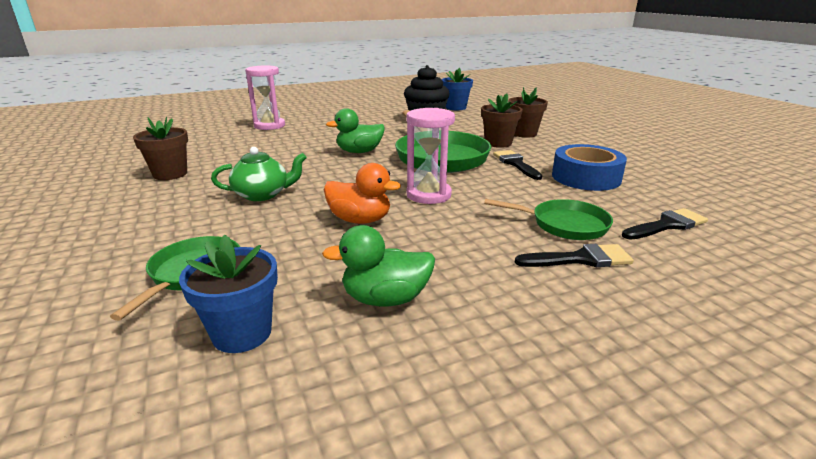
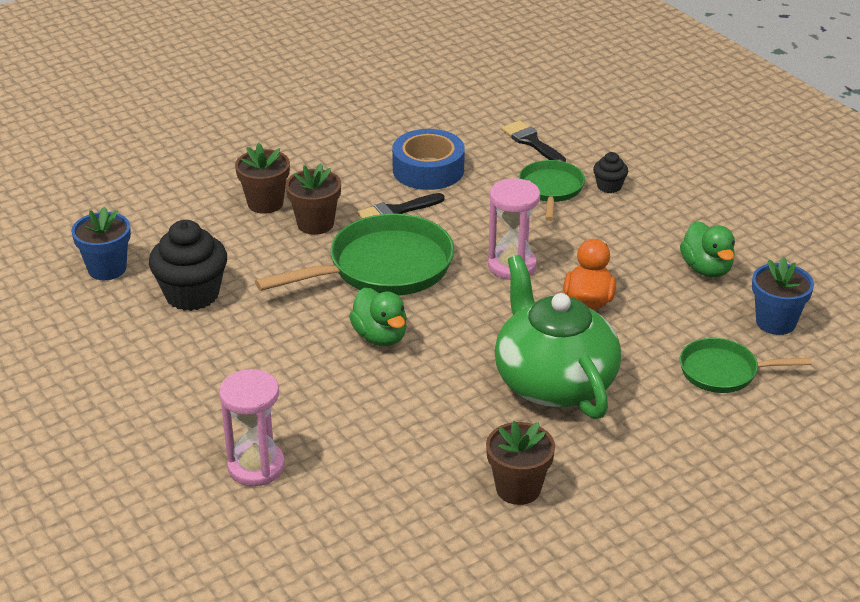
camera: 100 degrees left, 10 degrees up
green teapot [211,147,307,201] -> green teapot [495,255,621,419], size x1.89
black brush [515,244,634,267] -> black cupcake [593,152,628,193]

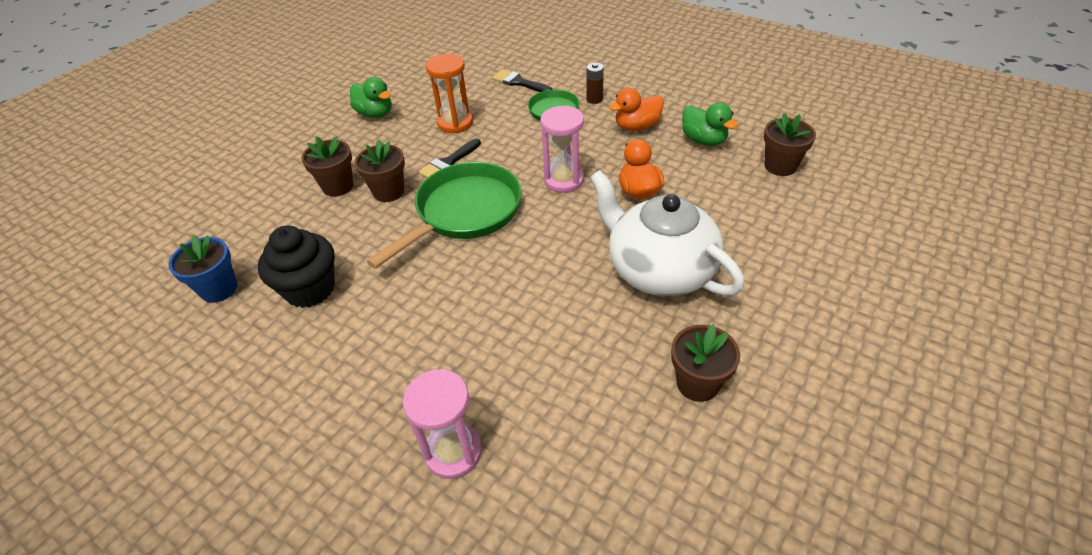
camera: 20 degrees left, 10 degrees up
green duck [349,288,407,346] -> green duck moved to [350,77,392,118]
blue tape [392,129,465,190] -> orange hourglass [426,54,473,133]
green teapot [495,255,621,419] -> white teapot [590,170,745,297]
black cupcake [593,152,628,193] -> brown battery [586,63,604,104]
green pan [680,338,812,393] -> none
blue flower pot [752,257,814,335] -> brown flower pot [764,113,816,176]
none -> orange duck [609,88,664,131]

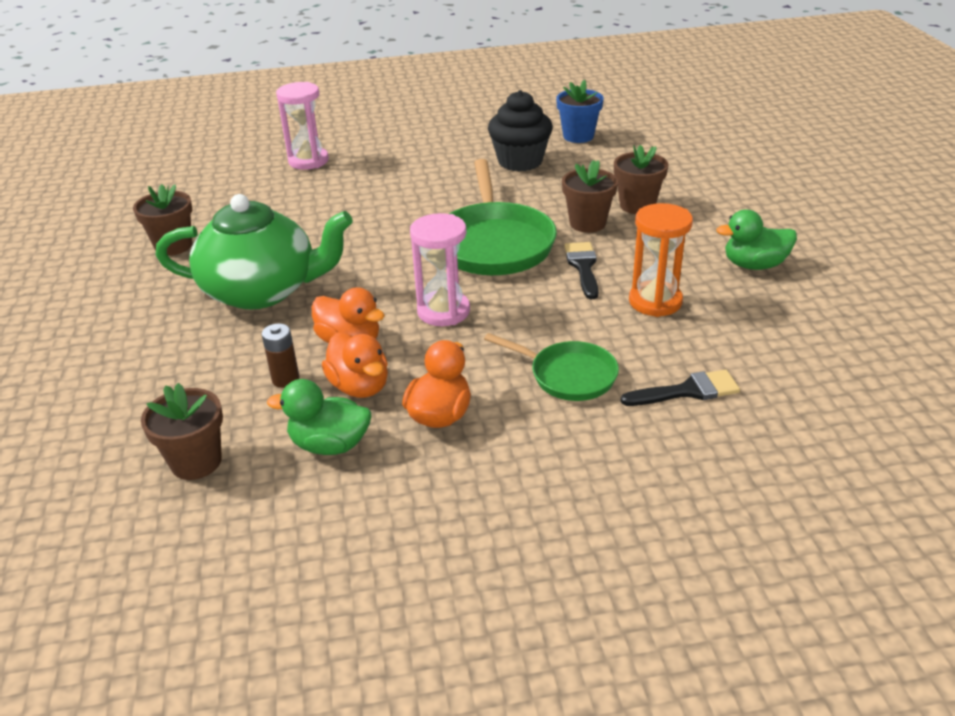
camera: 135 degrees right, 10 degrees down
brown battery [586,63,604,104] -> brown battery moved to [262,323,299,388]
white teapot [590,170,745,297] -> green teapot [156,194,353,309]
none -> orange duck [322,333,388,398]

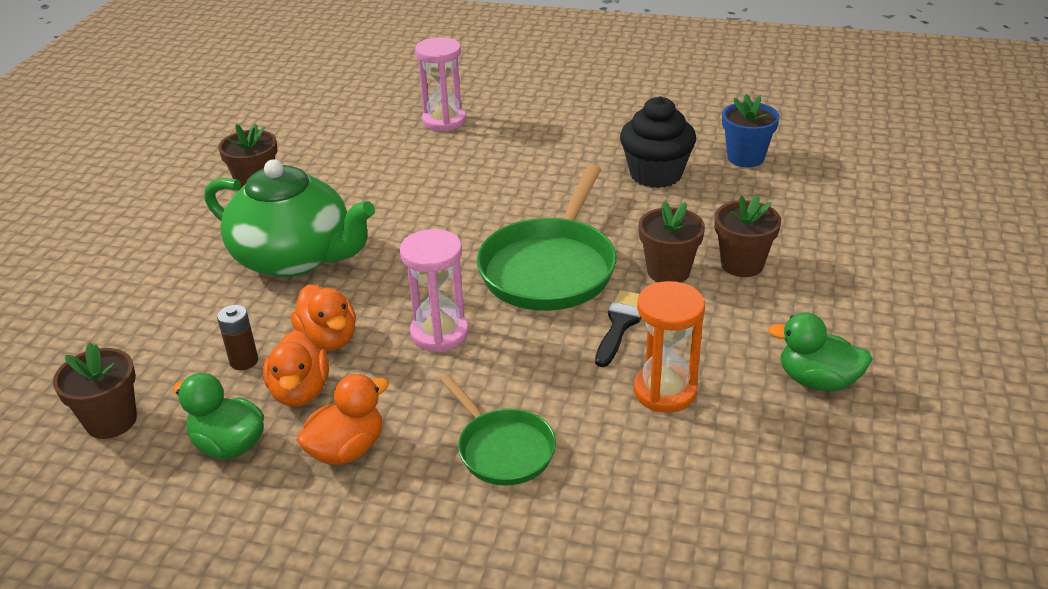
camera: 25 degrees right, 0 degrees up
black brush [621,370,740,406] -> none

